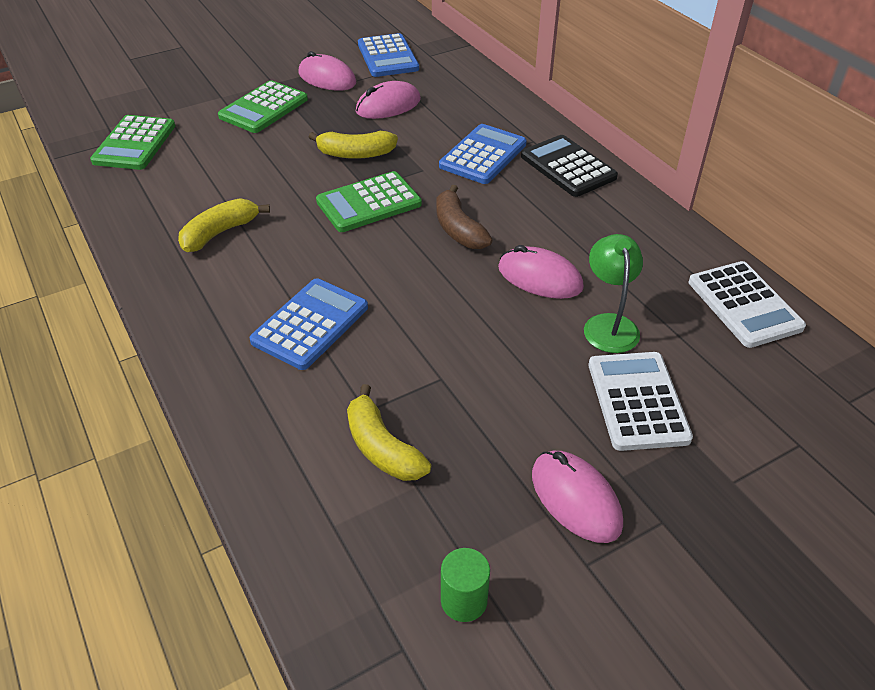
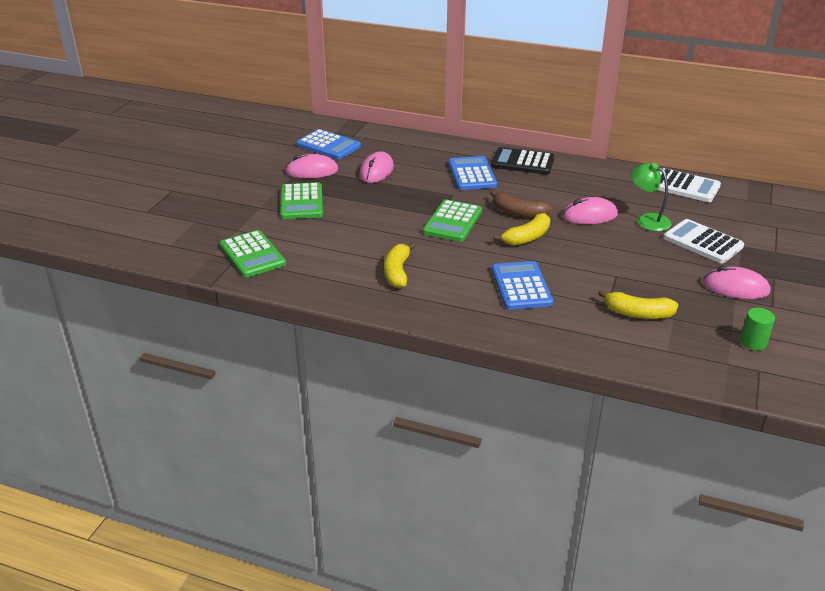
camera: 40 degrees left, 10 degrees down
yellow banana [309,131,398,159] -> yellow banana moved to [494,213,550,246]

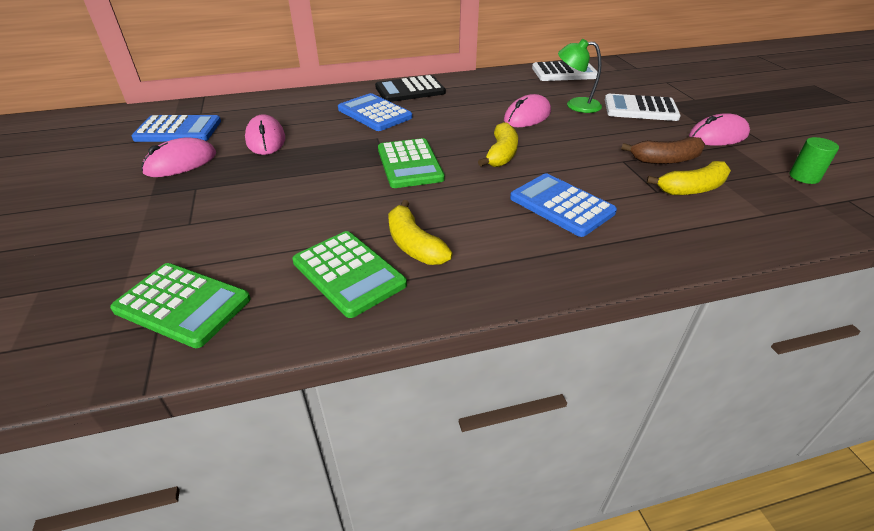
camera: 35 degrees left, 5 degrees up
green calculator [280,182,323,219] -> green calculator moved to [292,231,407,318]
brown banana [490,191,552,218] -> brown banana moved to [621,137,705,164]

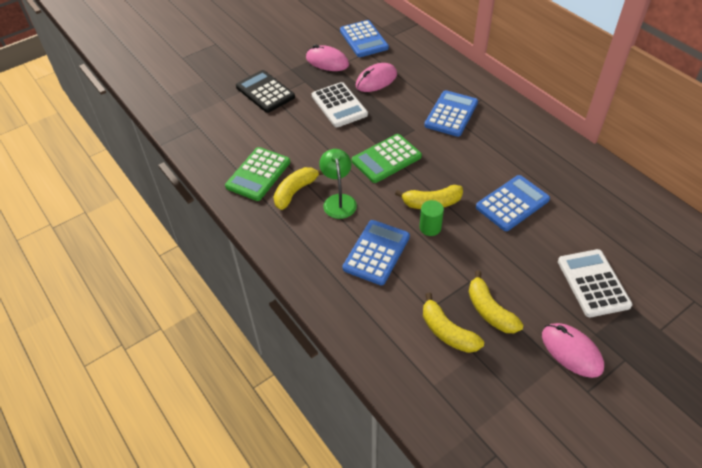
camera: 70 degrees right, 10 degrees up
green calculator [110,263,251,348] -> none
black calculator [375,75,446,102] -> black calculator moved to [236,70,295,113]
pink mouse [504,94,551,127] -> blue calculator [476,175,550,231]
white calculator [532,61,597,81] -> white calculator moved to [312,82,368,127]
green lamp [558,39,602,113] -> green lamp moved to [319,149,357,219]
brown banana [621,137,705,164] -> yellow banana [469,270,523,333]
green cylinder [790,137,839,184] -> green cylinder moved to [419,200,444,236]

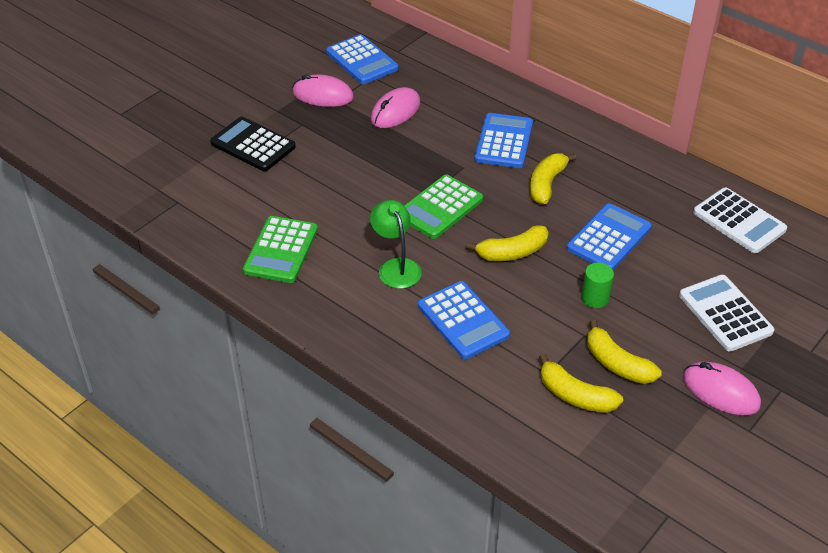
camera: 15 degrees left, 5 degrees down
yellow banana [273,167,324,210] -> yellow banana moved to [530,153,576,204]
white calculator [312,82,368,127] -> white calculator moved to [693,187,787,253]
blue calculator [343,220,410,285] -> blue calculator turned 135 degrees clockwise [418,281,510,359]
green cylinder [419,200,444,236] -> green cylinder moved to [581,263,614,308]

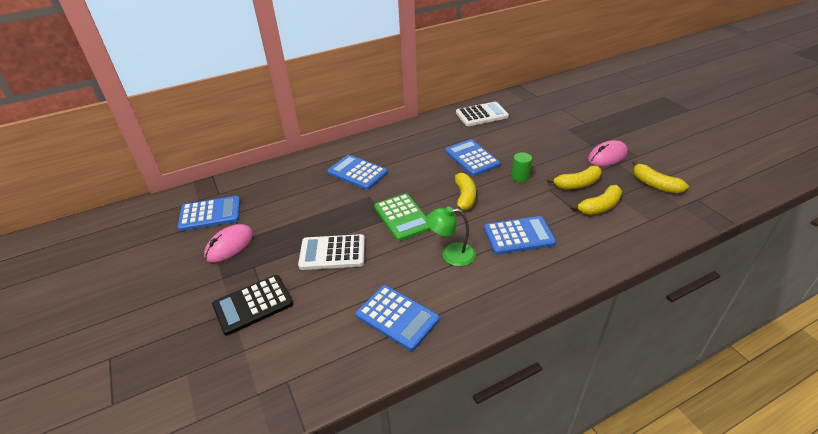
camera: 65 degrees left, 5 degrees down
green calculator [243,216,318,283] -> blue calculator [356,285,439,351]
pink mouse [371,87,420,128] -> none
yellow banana [530,153,576,204] -> yellow banana moved to [632,161,689,193]
white calculator [679,275,774,352] -> white calculator moved to [298,234,365,270]

